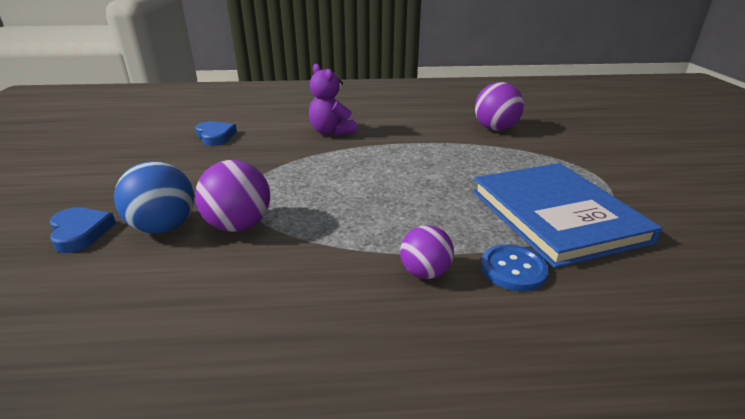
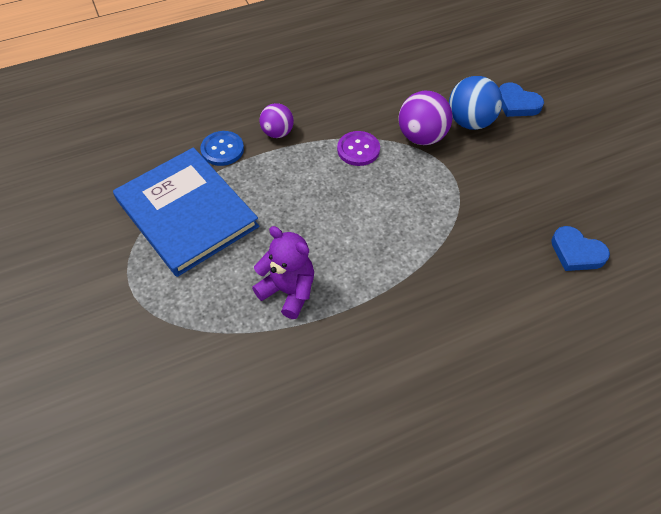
camera: 160 degrees right, 25 degrees up
purple teddy bear [309,64,357,136] -> purple teddy bear moved to [252,226,314,319]
purple ball [475,82,524,131] -> none
none -> purple button [337,131,380,166]

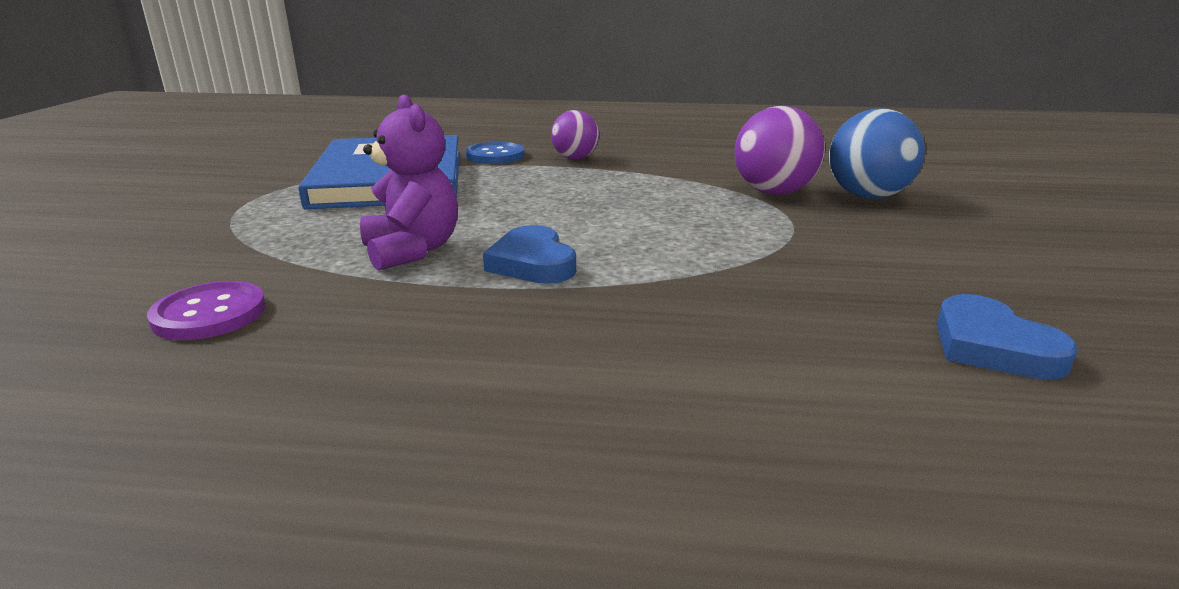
camera: 30 degrees right, 30 degrees down
purple button [337,131,380,166] -> purple button moved to [147,281,266,340]
blue heart [499,82,544,117] -> blue heart moved to [483,225,576,284]

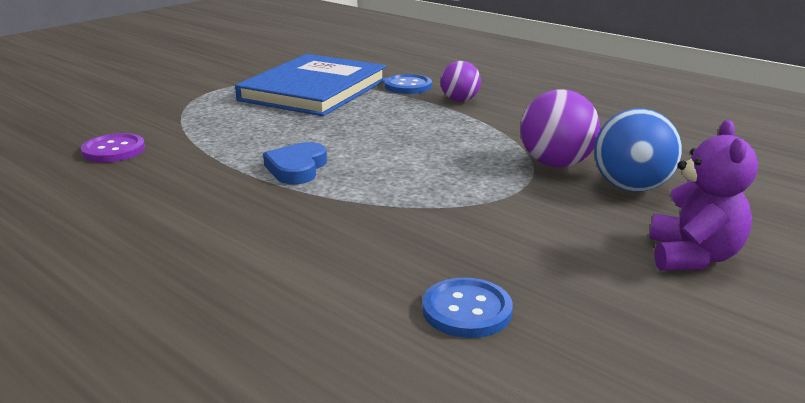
camera: 35 degrees right, 0 degrees up
purple teddy bear [360,94,458,271] -> purple teddy bear moved to [649,120,758,271]
blue heart [937,294,1078,380] -> blue button [422,277,513,338]

